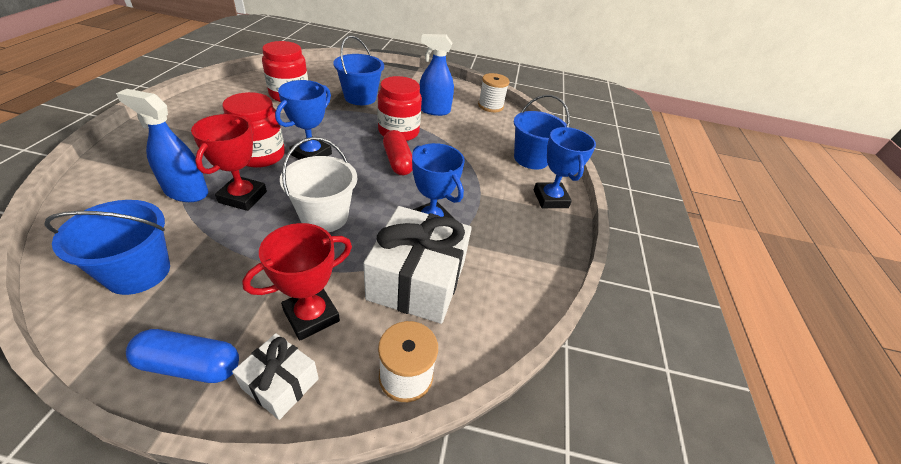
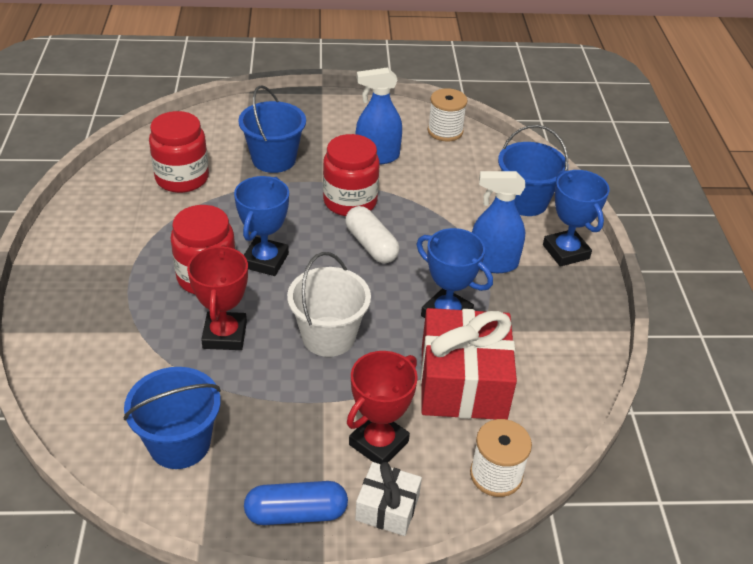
camera: 10 degrees left, 0 degrees up
blue spray bottle [116,89,208,202] -> blue spray bottle moved to [472,171,525,273]
white gift [363,206,472,324] -> red gift [420,308,517,419]
red capsule [383,130,412,175] -> white capsule [345,206,400,263]

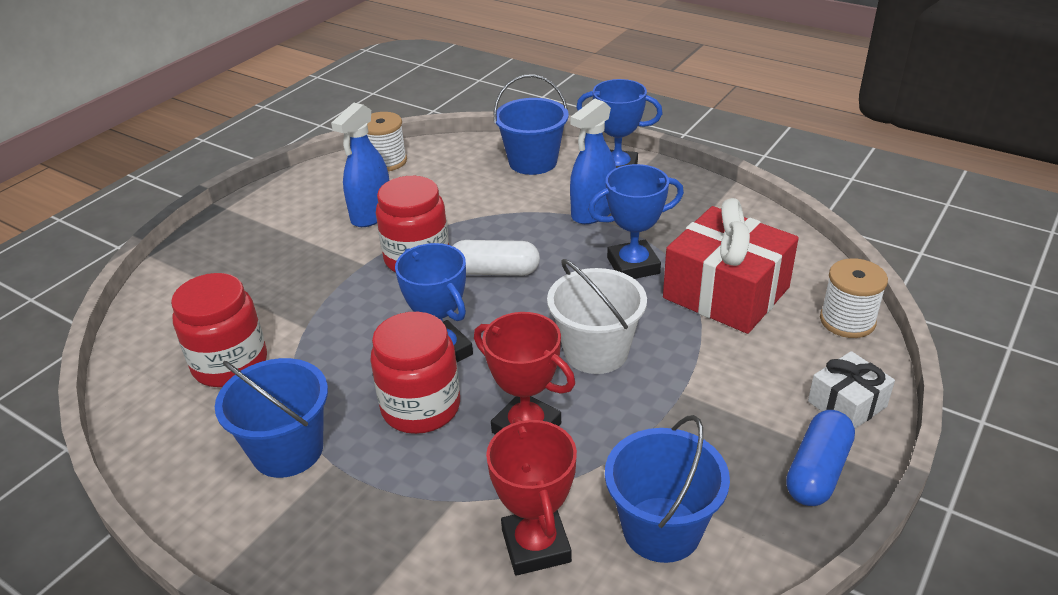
camera: 50 degrees left, 5 degrees down
blue bucket [238,85,306,173] -> blue bucket moved to [215,358,328,478]
red trophy [347,351,418,464] -> red trophy moved to [486,417,577,576]

